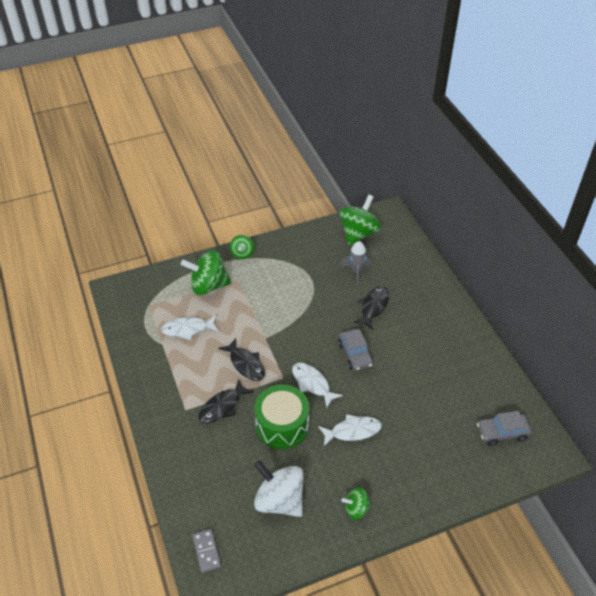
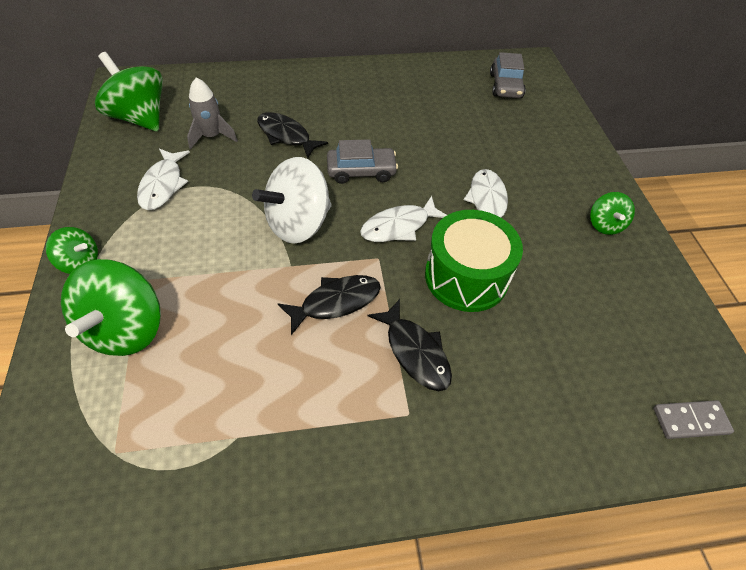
camera: 80 degrees left, 5 degrees up
white fish [161,315,219,340] -> white fish moved to [137,149,190,210]
white spinning top [254,460,304,517] -> white spinning top moved to [252,157,332,244]

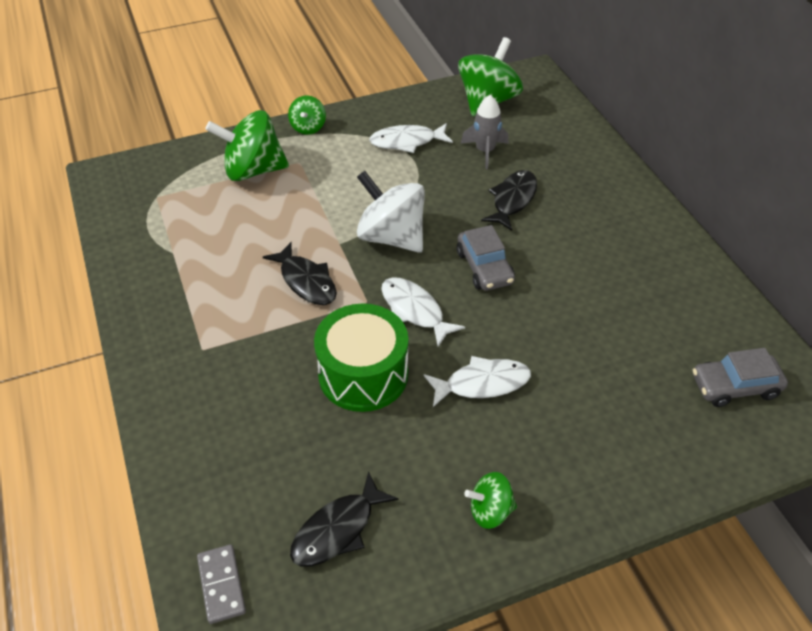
camera: 80 degrees right, 5 degrees down
black fish [368,299,452,391] -> black fish moved to [290,471,398,567]

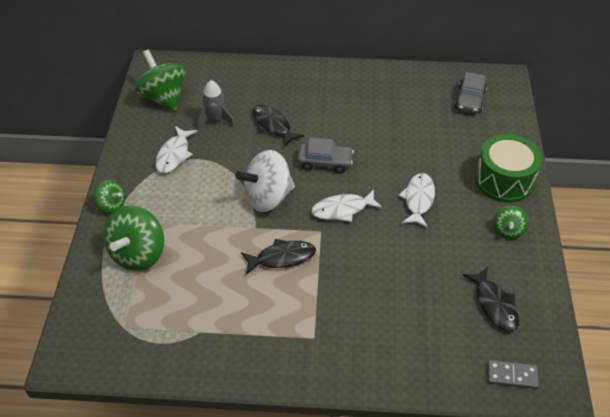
camera: 65 degrees left, 0 degrees up
green drum [314,304,408,412] -> green drum moved to [475,134,542,203]

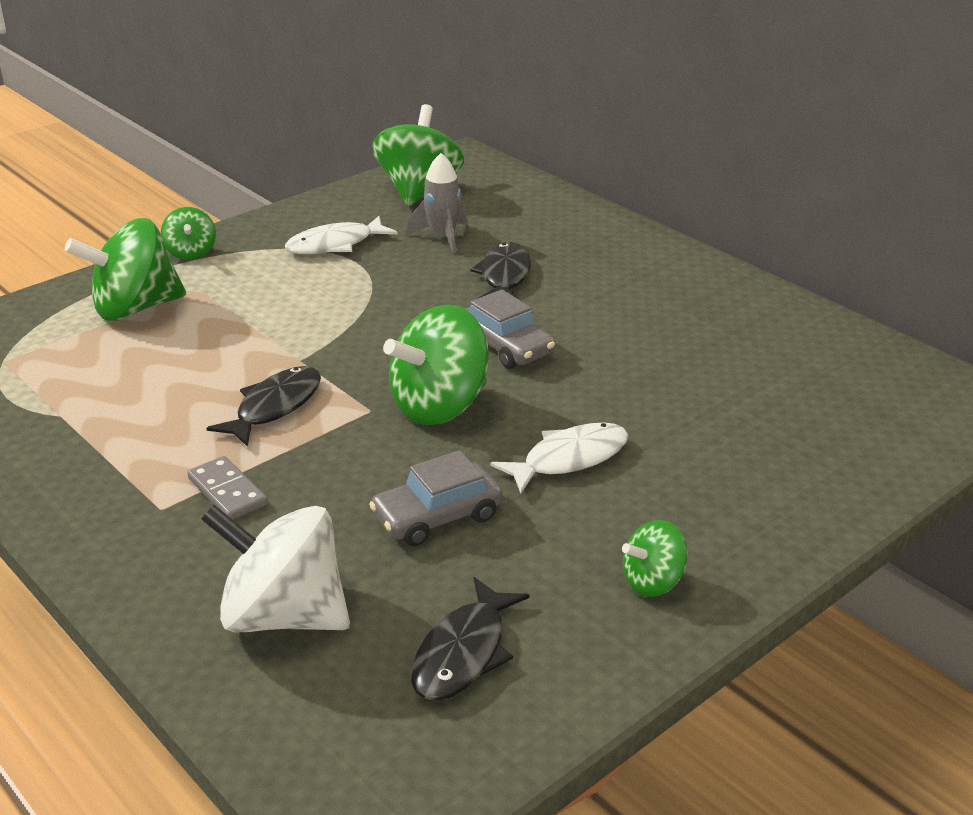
camera: 45 degrees right, 15 degrees down
white spinning top [235,150,295,212] -> white spinning top moved to [201,504,350,633]
black fish [241,239,316,275] -> black fish turned 90 degrees counterclockwise [206,366,321,447]
white fish [311,189,383,222] -> green spinning top [383,304,489,425]
grey car [455,72,487,114] -> grey car moved to [369,450,502,546]
green drum [475,134,542,203] -> none
grey domino [488,360,539,389] -> grey domino moved to [187,456,267,520]

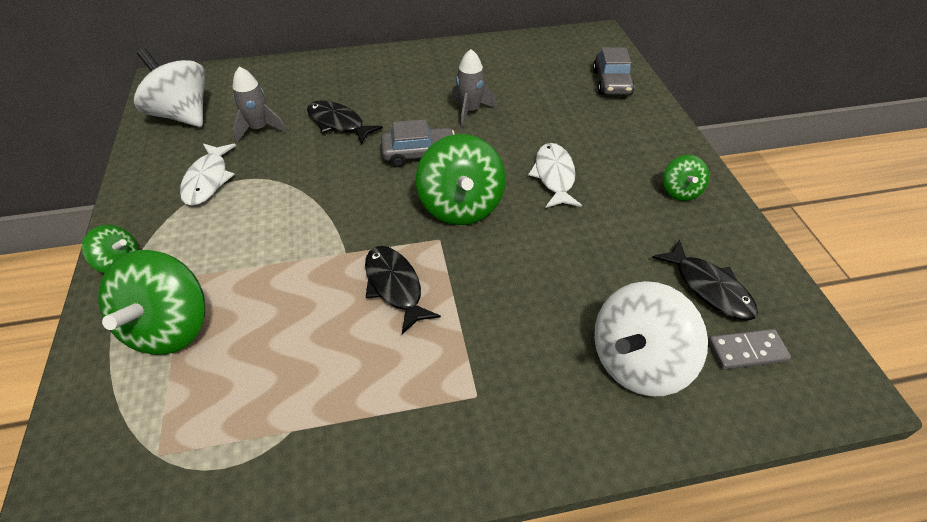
camera: 60 degrees left, 15 degrees up
grey domino [187,456,267,520] -> grey domino moved to [708,329,791,369]
grey car [369,450,502,546] -> grey car moved to [593,47,635,95]
green spinning top [372,104,464,206] -> white spinning top [134,48,206,127]
none -> grey rocket [451,49,497,127]

